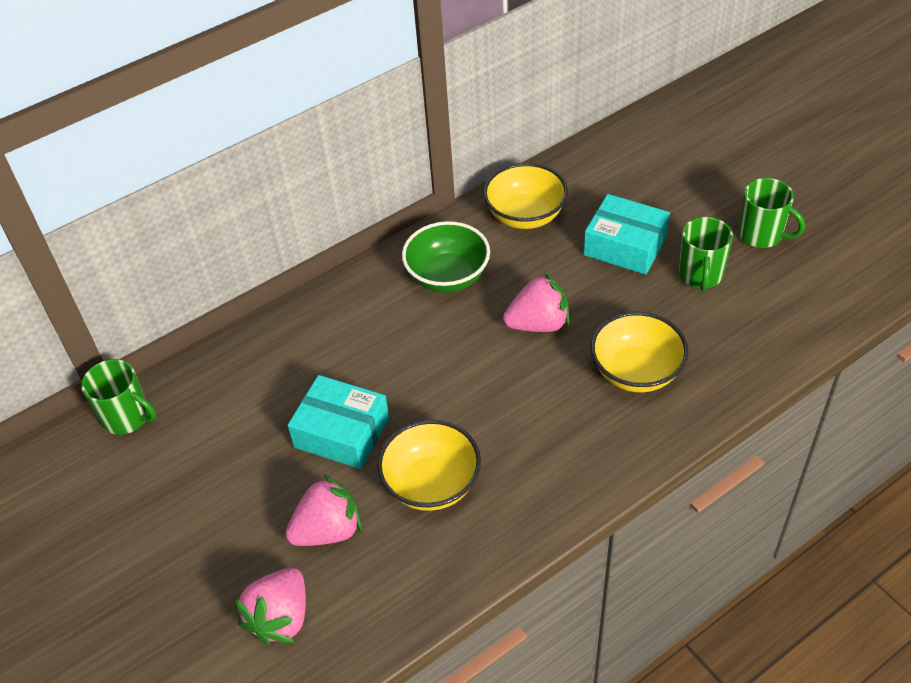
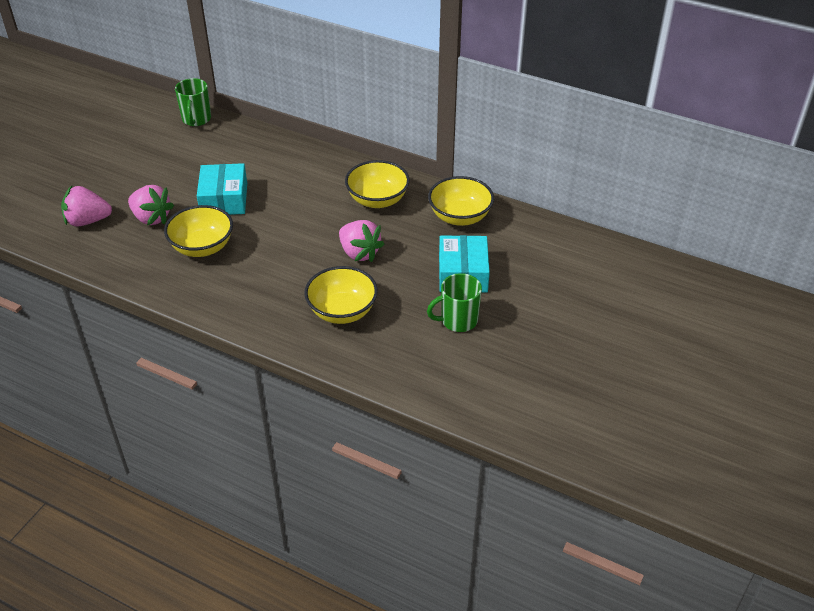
camera: 60 degrees right, 5 degrees down
green bowl [402,221,490,292] -> yellow bowl [345,160,410,208]
green mug [739,178,805,248] -> none

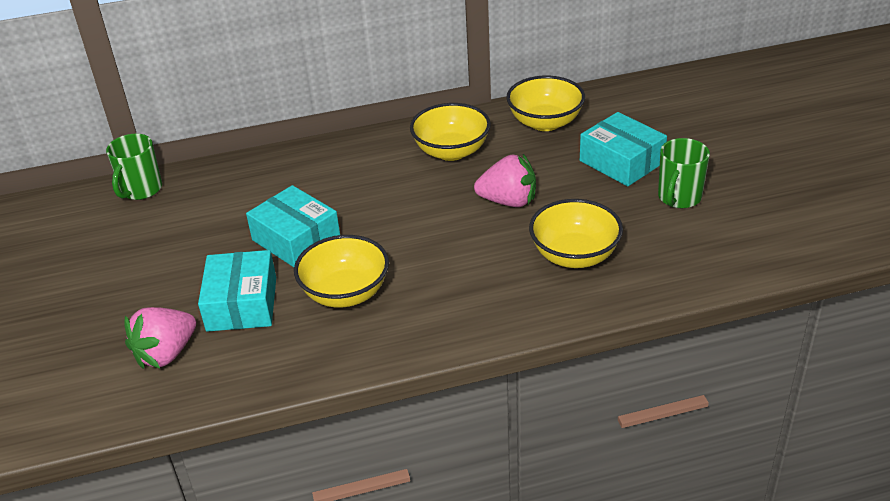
camera: 40 degrees left, 5 degrees down
pink strawberry [128,185,174,225] -> turquoise box [198,250,276,332]
green mug [175,78,211,126] -> green mug turned 60 degrees clockwise [106,134,162,200]

